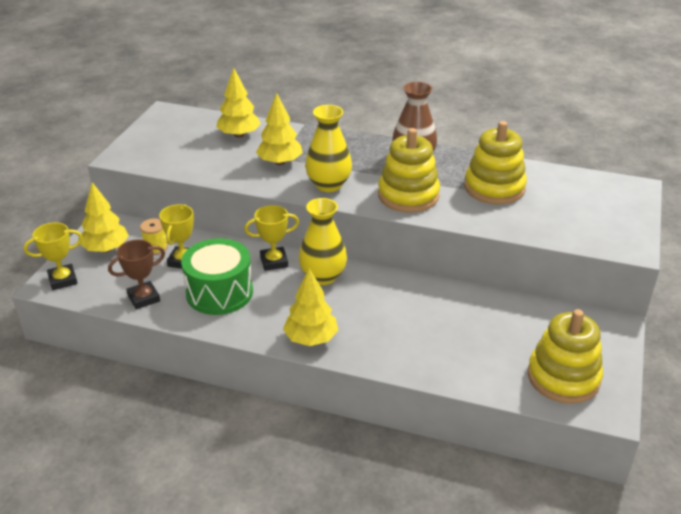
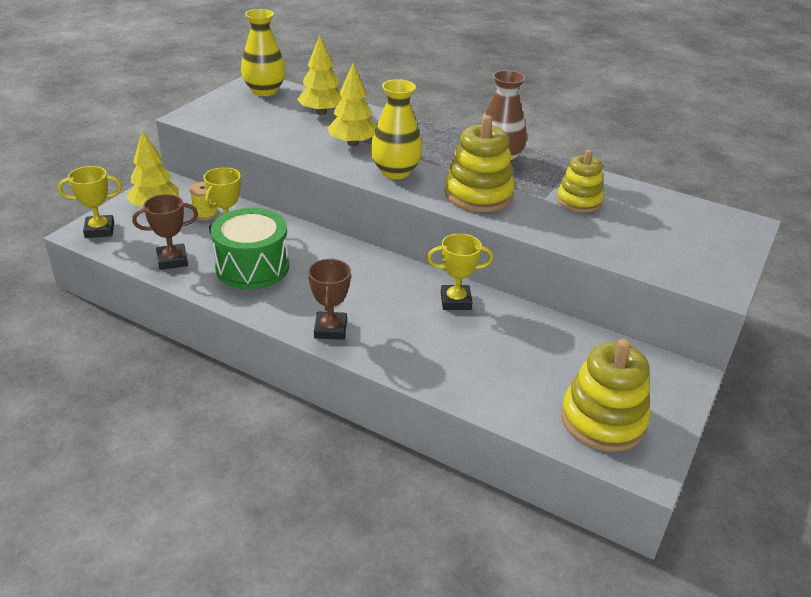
camera: 10 degrees right, 0 degrees up
yellow trophy [244,205,299,271] -> yellow trophy moved to [427,233,493,310]
yellow tree [283,268,338,346] -> brown trophy [308,258,351,340]
yellow vase [299,198,347,285] -> yellow vase moved to [241,9,286,96]
yellow stacking toy [464,121,527,204] -> yellow stacking toy [556,149,604,213], size x0.66

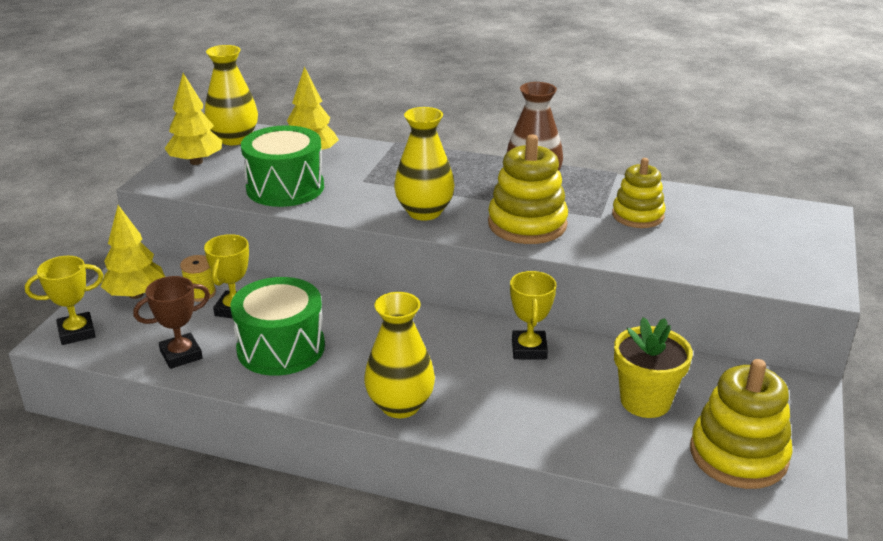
camera: 10 degrees left, 5 degrees down
brown trophy [308,258,351,340] -> yellow vase [364,292,435,418]
yellow tree [327,63,377,146] -> yellow tree moved to [164,73,222,165]
yellow trophy [427,233,493,310] -> yellow trophy turned 75 degrees counterclockwise [510,271,556,360]
none -> green drum [241,125,324,207]
none -> yellow flower pot [614,317,693,418]

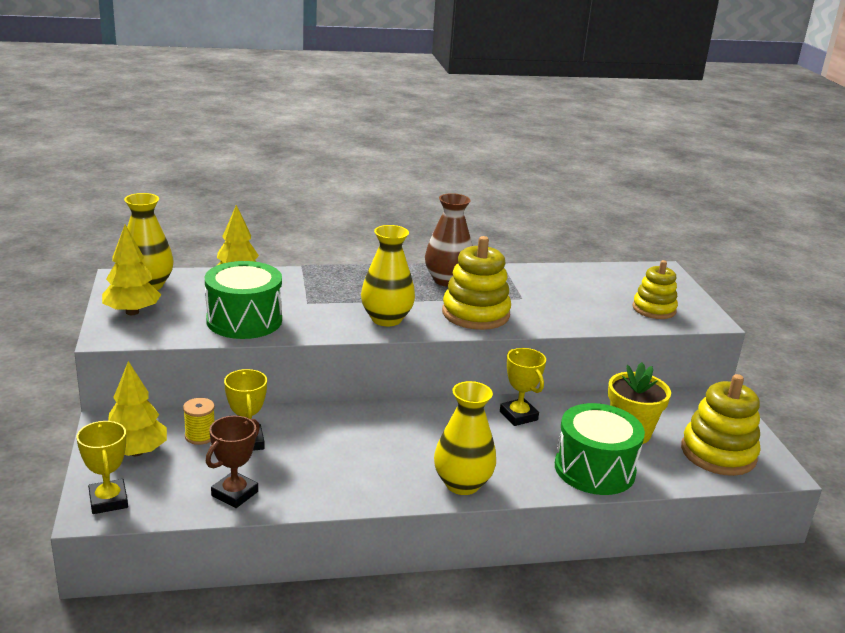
camera: 30 degrees left, 5 degrees down
yellow trophy [25,256,104,345] -> yellow trophy turned 60 degrees counterclockwise [76,421,128,514]
green drum [230,277,325,376] -> green drum moved to [555,403,645,495]
yellow stacking toy [612,158,666,228] -> yellow stacking toy moved to [633,260,678,319]

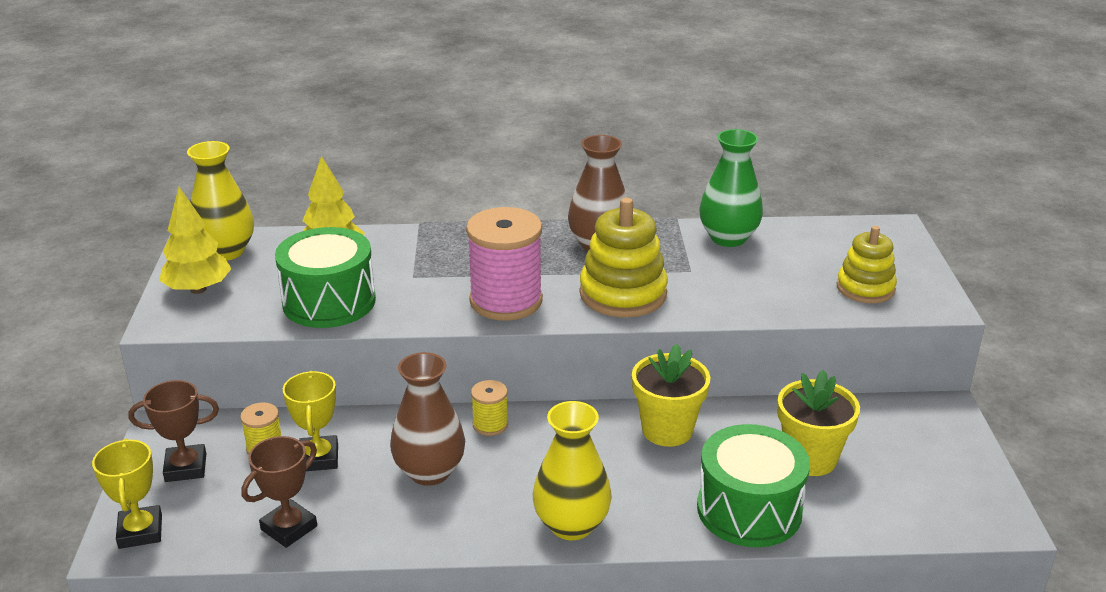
camera: 10 degrees right, 5 degrees up
yellow tree [108,361,167,456] -> brown trophy [129,380,219,482]
yellow vase [361,225,415,326] -> pink spool [466,207,543,321]
yellow trophy [500,348,546,426] -> yellow flower pot [632,344,710,447]
yellow stacking toy [681,374,760,476] -> none
none -> brown vase [390,352,465,486]
none -> yellow spool [471,380,508,436]
none -> green vase [699,129,763,247]

